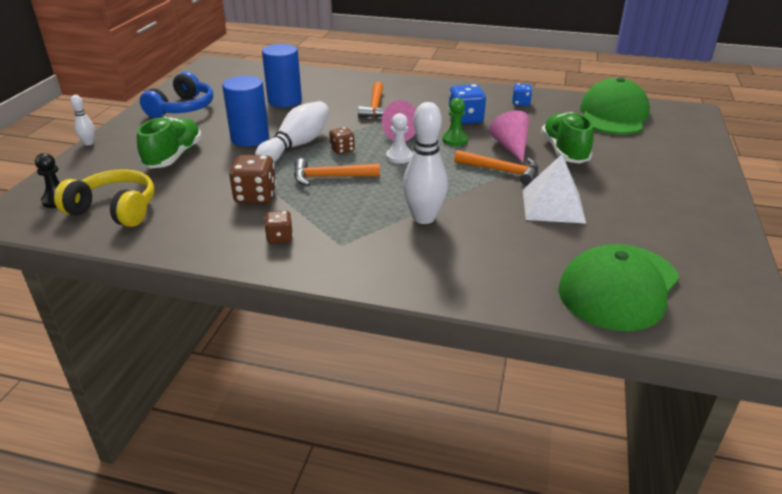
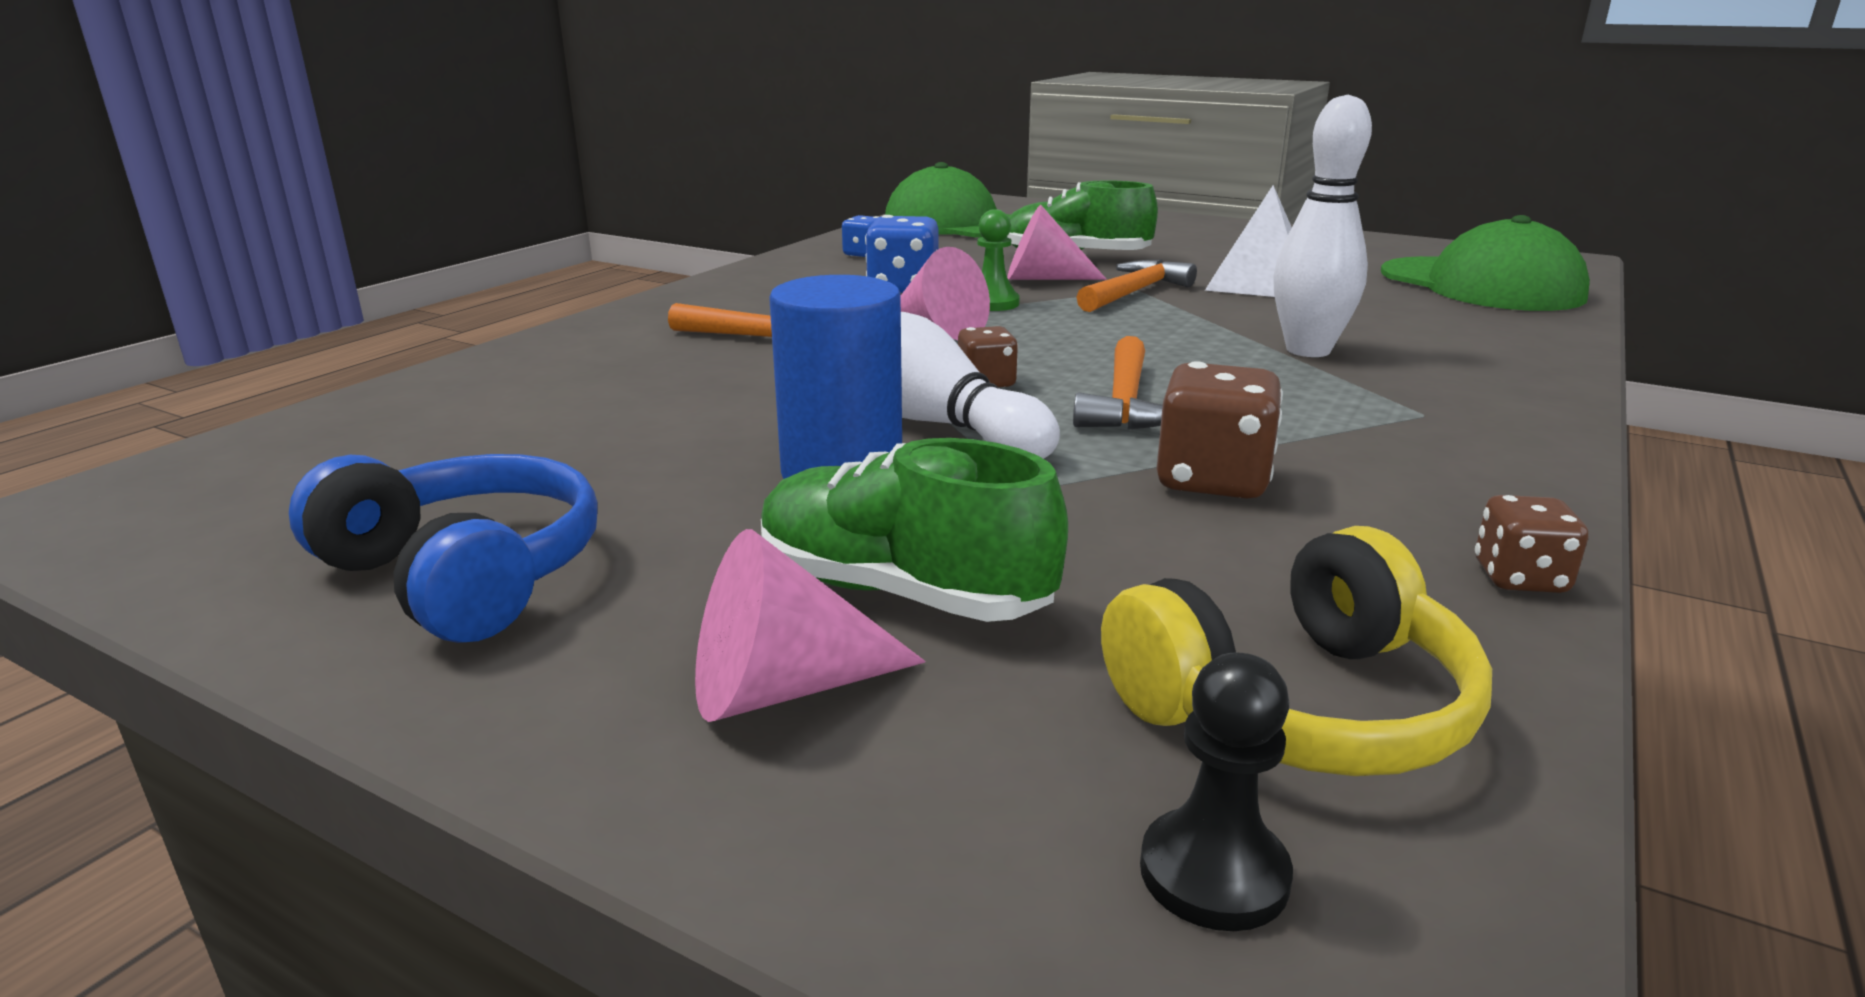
camera: 75 degrees left, 10 degrees down
yellow headphones [54,169,155,227] -> yellow headphones turned 150 degrees counterclockwise [1101,526,1492,776]
white bowling pin [70,95,95,146] -> none
blue cylinder [262,44,302,107] -> none
brown dice [264,211,293,244] -> brown dice moved to [1475,495,1588,593]
white pawn [386,113,413,164] -> none
none -> pink cone [695,529,925,722]

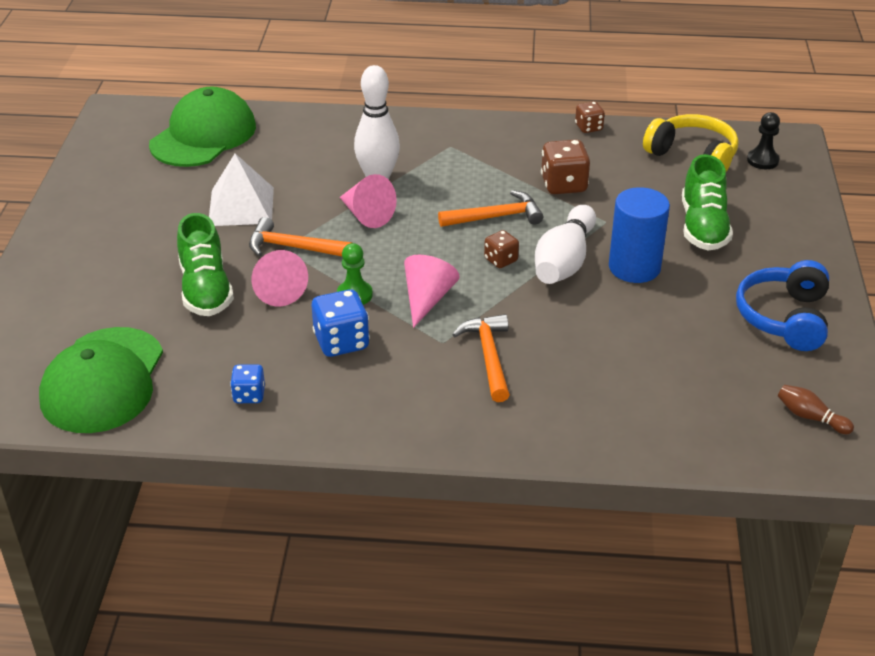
camera: 115 degrees left, 15 degrees up
pink cone [695,529,925,722] -> pink cone moved to [340,174,397,228]
none -> brown bowling pin [778,385,854,434]

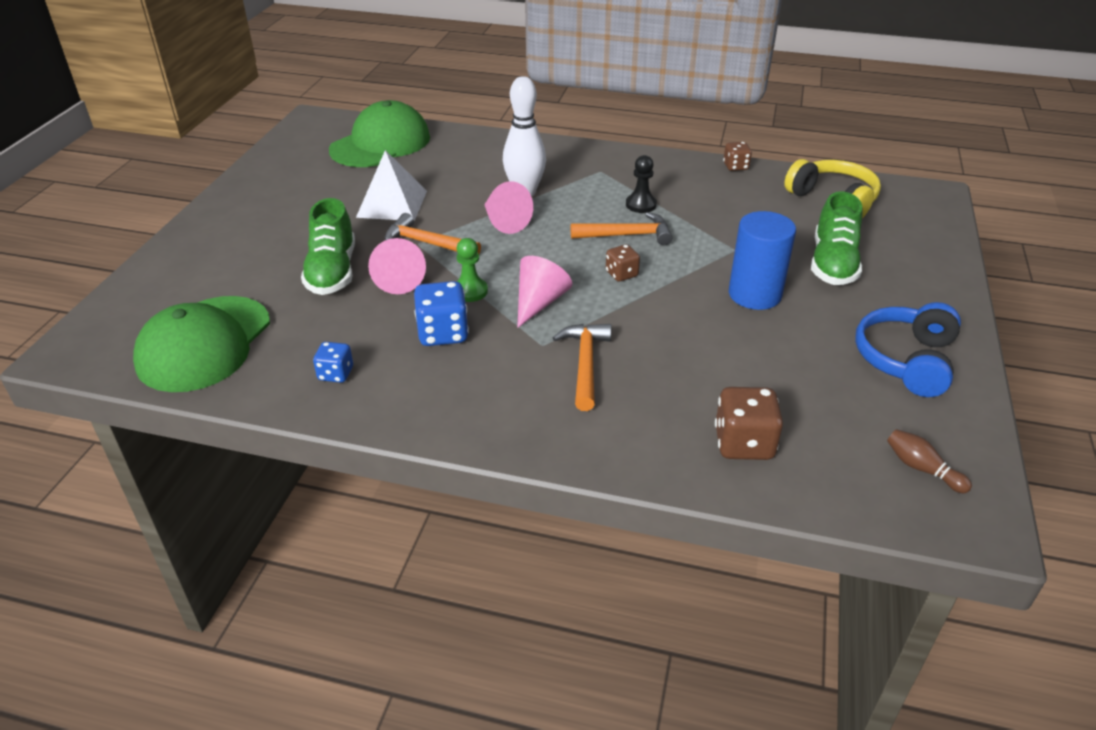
camera: 10 degrees right, 0 degrees up
white bowling pin [535,205,596,284] -> none
brown dice [541,140,590,194] -> brown dice moved to [715,387,783,460]
black pawn [747,112,780,169] -> black pawn moved to [626,155,657,213]

